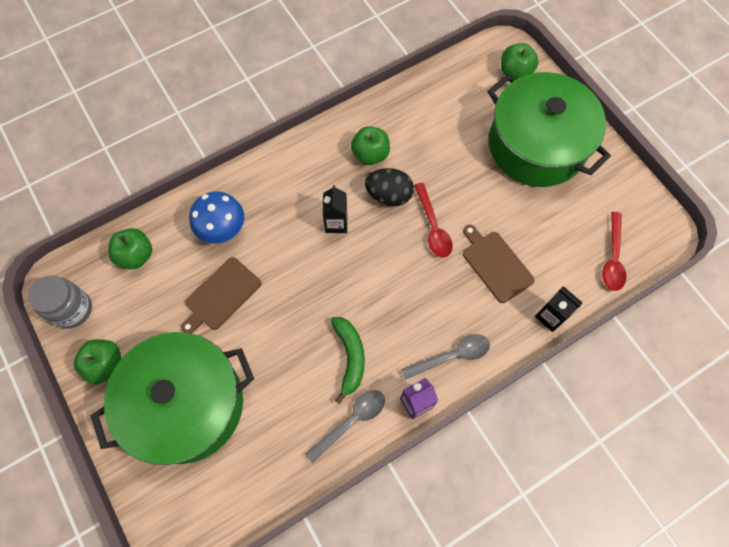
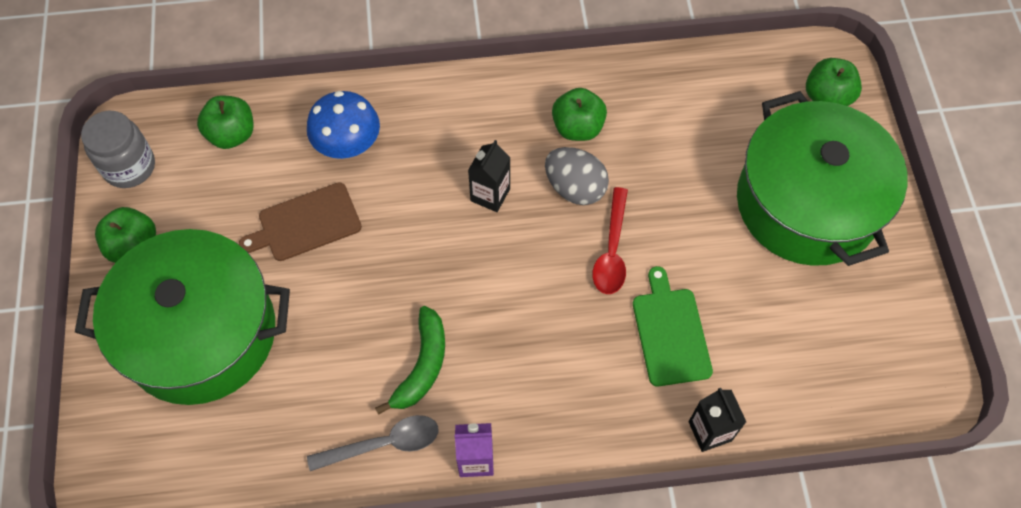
camera: 25 degrees right, 5 degrees down
black egg [365,168,414,206] -> grey egg [545,147,609,205]
grey spoon [401,334,490,380] -> none
brown cutting board [463,225,535,303] -> green cutting board [633,266,713,387]
red spoon [602,212,626,291] -> none

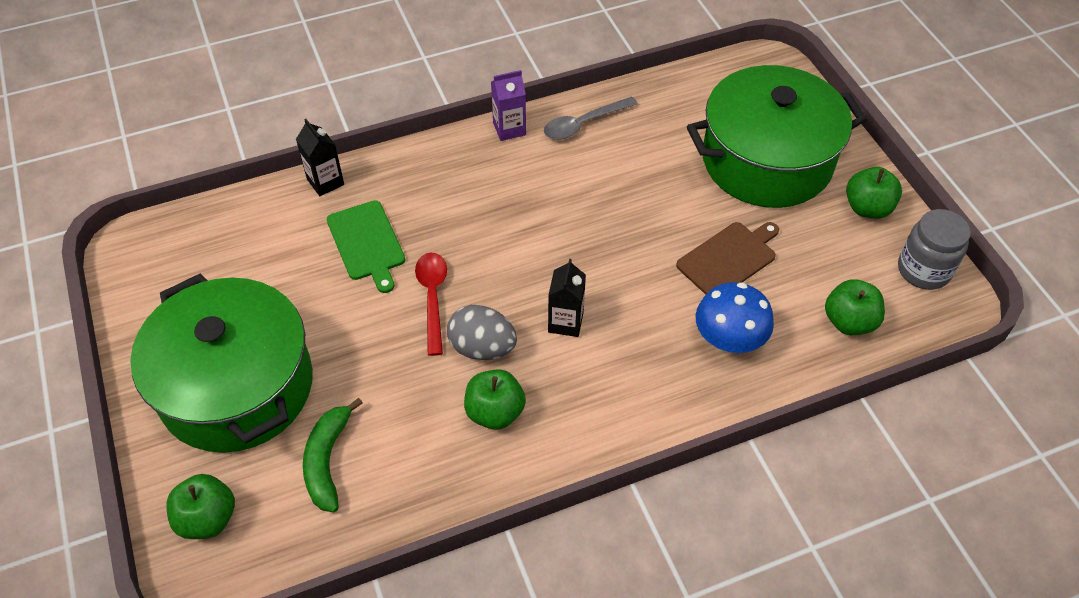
camera: 165 degrees right, 10 degrees down
green banana [375,306,445,415] -> green banana moved to [303,398,363,512]

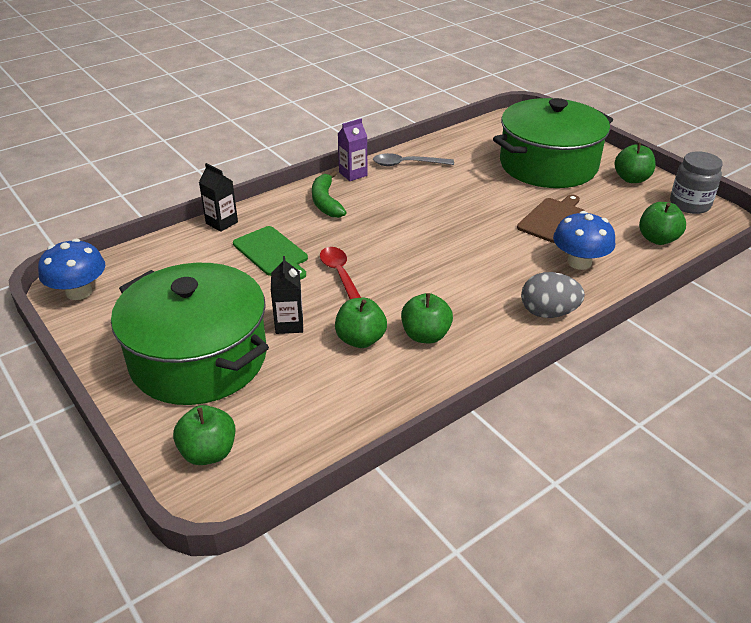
camera: 15 degrees left, 15 degrees down
green banana [303,398,363,512] -> green banana moved to [312,171,347,218]
grey egg [447,305,517,360] -> grey egg moved to [521,272,585,318]
grey spoon [544,96,638,140] -> grey spoon turned 45 degrees clockwise [373,153,454,166]
black carton [548,259,586,337] -> black carton moved to [271,256,303,334]
none -> blue mushroom [38,239,105,300]
none -> green apple [335,298,387,348]

